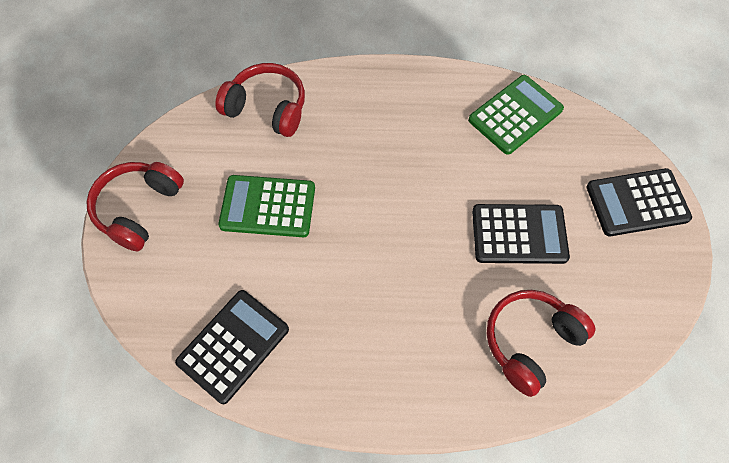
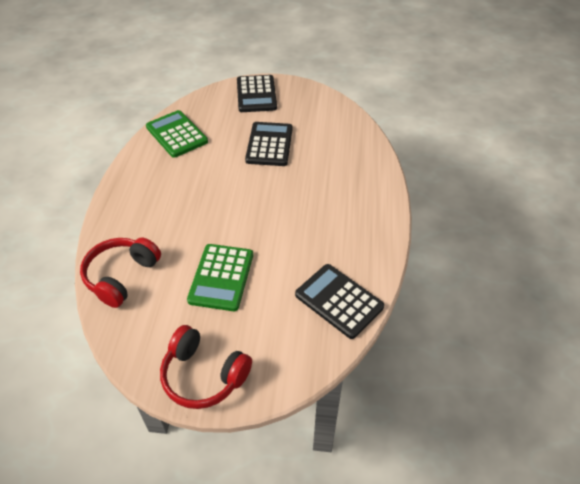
camera: 85 degrees left, 15 degrees down
red headphones [486,290,595,397] -> none

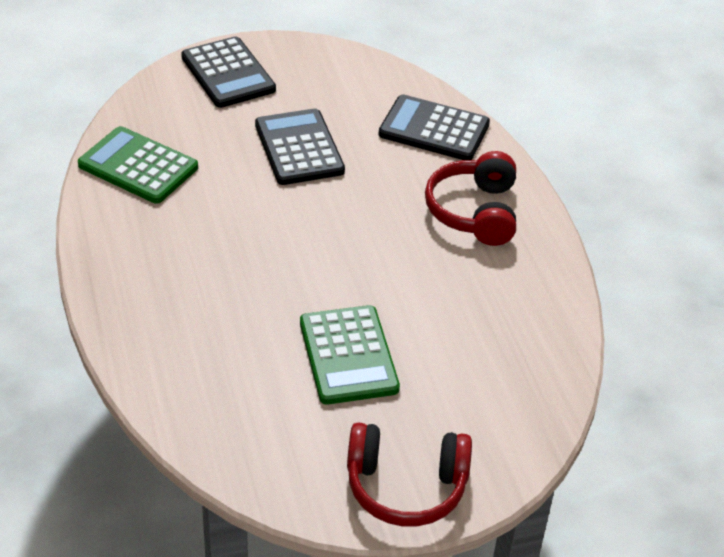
camera: 25 degrees left, 5 degrees down
red headphones [80,237,161,308] -> red headphones moved to [425,151,516,246]
black calculator [295,264,384,339] -> black calculator moved to [379,95,490,160]

